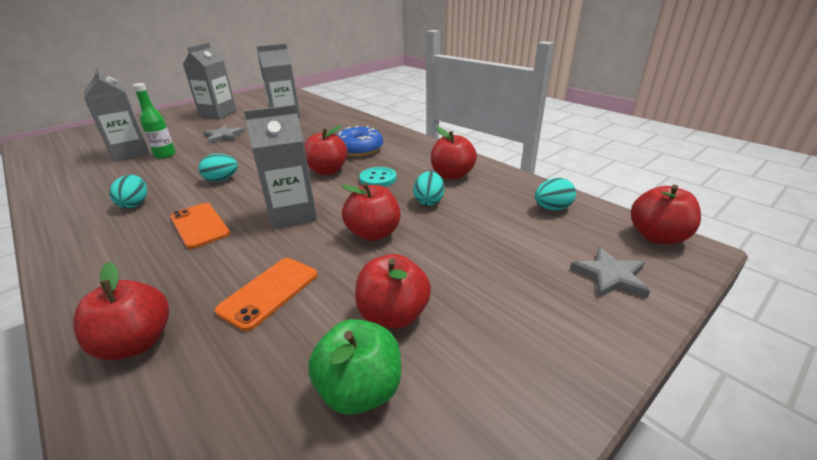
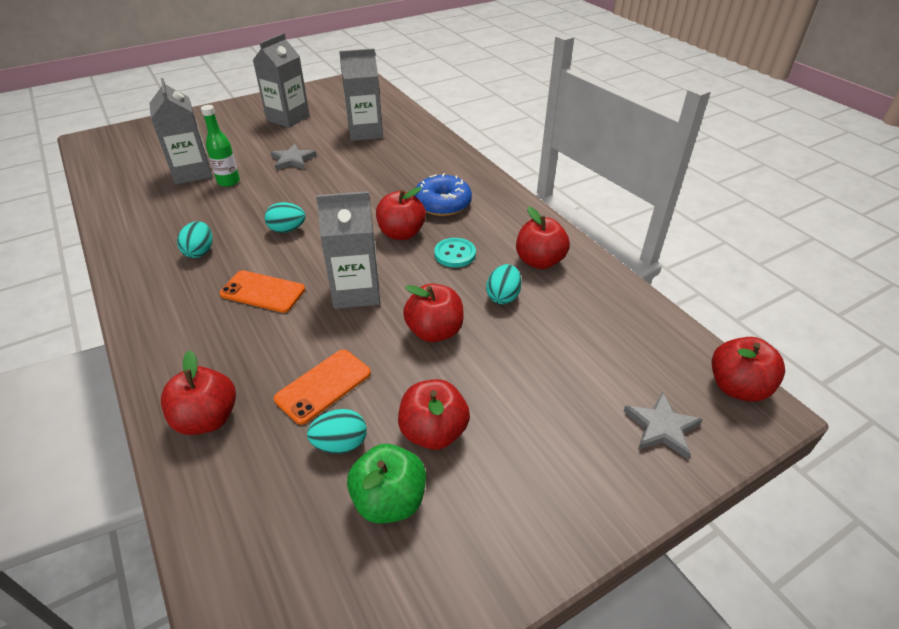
camera: 10 degrees right, 10 degrees up
orange phone [170,203,230,249] -> orange phone turned 45 degrees counterclockwise [220,270,305,313]
turquoise egg [535,178,576,210] -> turquoise egg moved to [307,409,367,454]

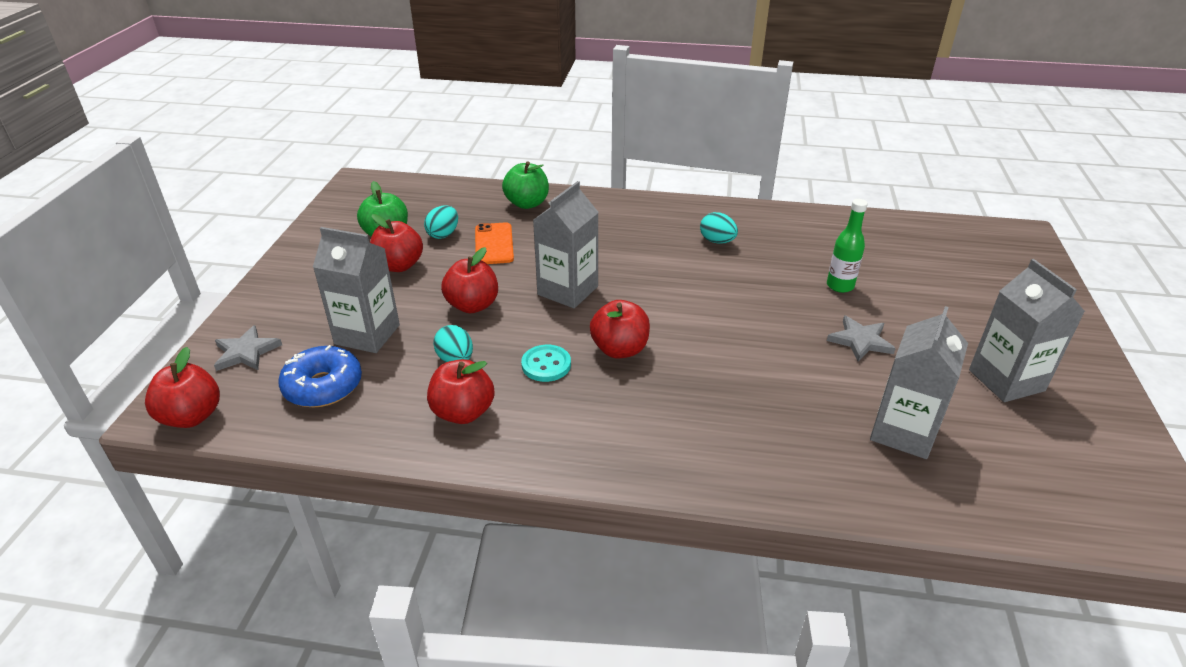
camera: 130 degrees right, 5 degrees down
grey carton [149,78,212,184] -> grey carton moved to [313,227,400,353]
red apple [161,350,236,435] -> green apple [502,161,549,209]
orange phone [220,270,305,313] -> none
turquoise egg [264,202,305,233] -> none
blue donut [414,173,472,216] -> blue donut moved to [278,345,362,407]

